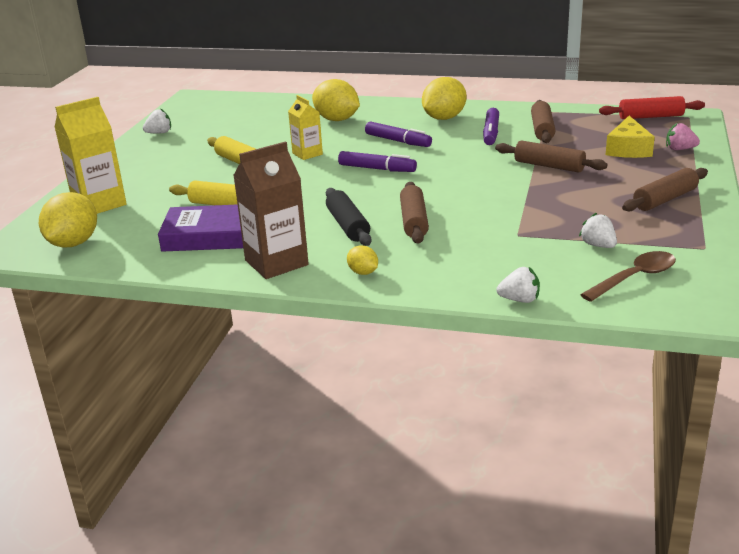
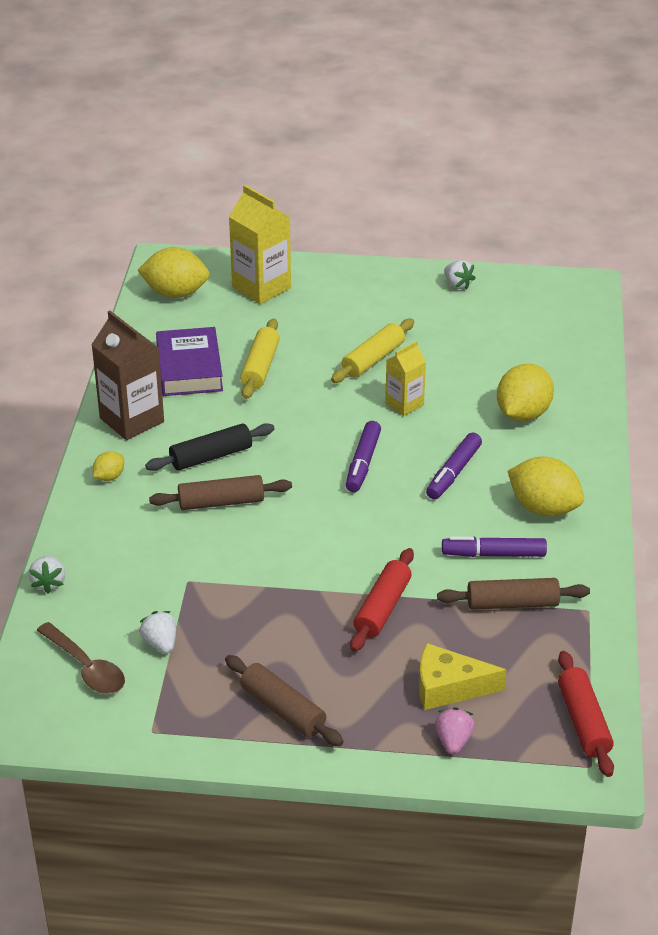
camera: 80 degrees right, 10 degrees up
brown rolling pin [495,140,608,173] -> red rolling pin [350,548,414,652]
white strawberry [579,213,617,248] -> white strawberry turned 75 degrees counterclockwise [139,611,176,654]

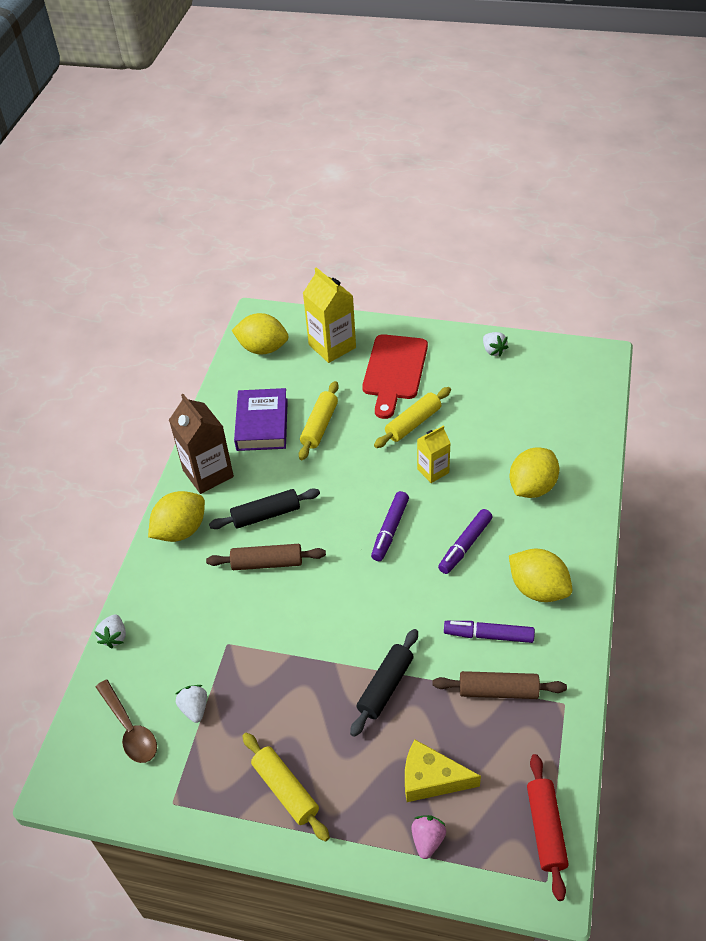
camera: 10 degrees right, 10 degrees up
yellow lemon [93,451,124,481] -> yellow lemon [148,491,205,542], size x2.01
brown rolling pin [225,655,343,746] -> yellow rolling pin [242,733,330,842]
red rolling pin [350,548,414,652] -> black rolling pin [350,629,418,737]
none -> red cutting board [362,334,428,419]

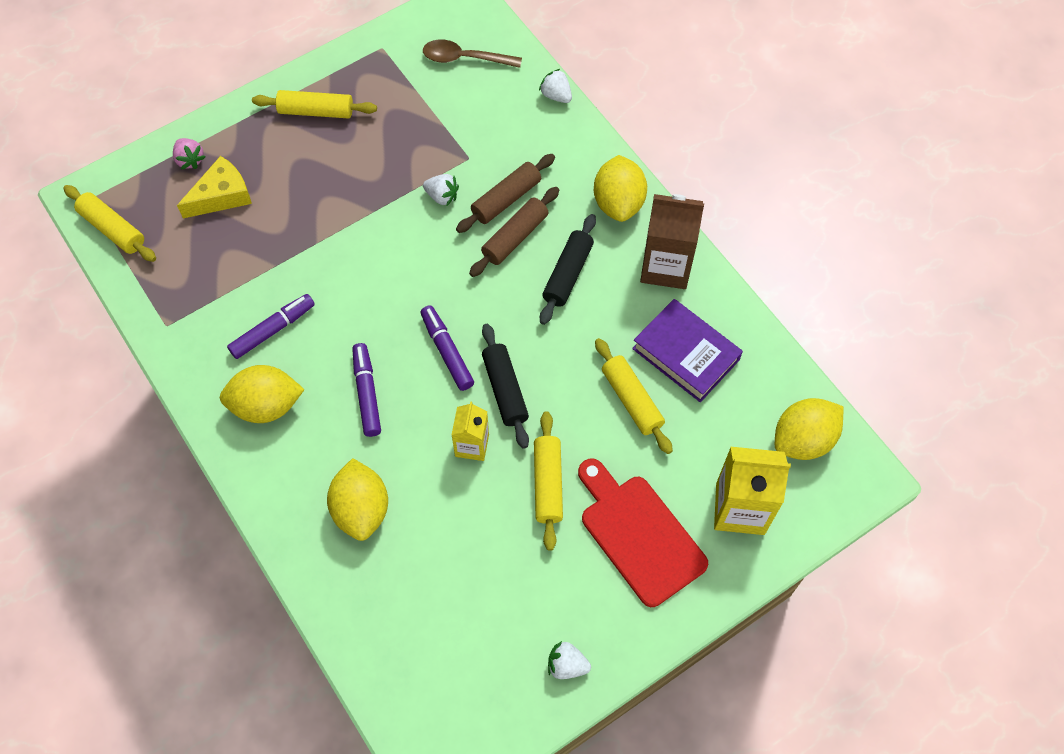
camera: 130 degrees right, 15 degrees up
white strawberry [176,685,207,723] -> white strawberry moved to [423,174,459,206]
black rolling pin [350,629,418,737] -> black rolling pin moved to [482,324,529,449]
brown rolling pin [433,671,567,699] -> brown rolling pin moved to [456,154,555,233]
red rolling pin [527,754,569,901] -> yellow rolling pin [63,185,156,262]

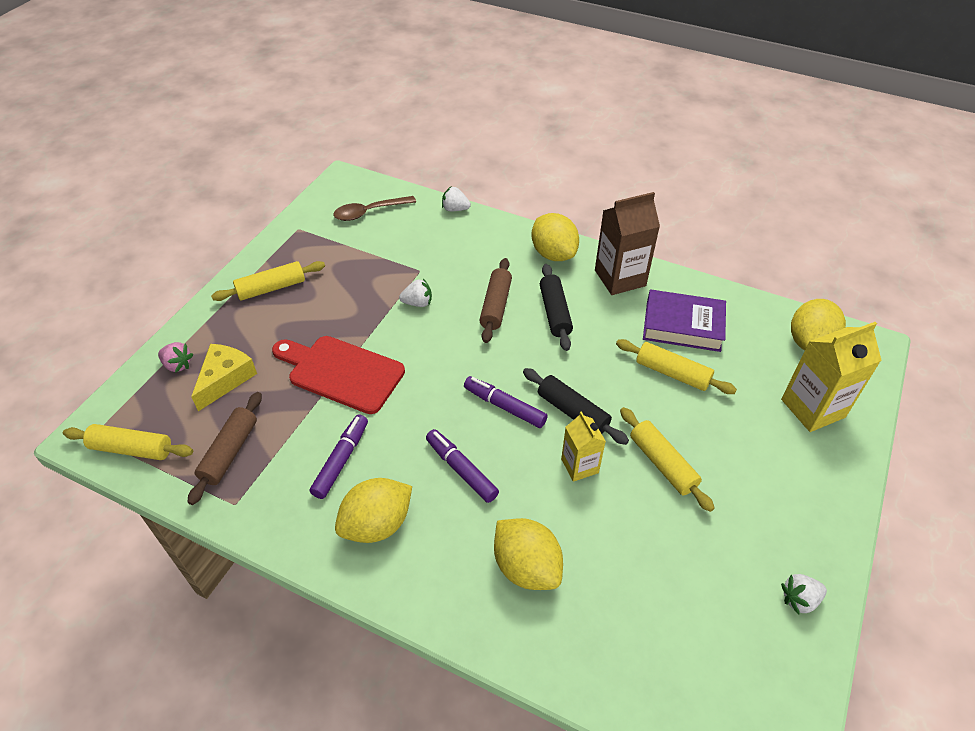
camera: 30 degrees left, 15 degrees down
brown rolling pin [456,154,555,233] -> brown rolling pin moved to [187,392,262,505]
red cutting board [578,459,708,607] -> red cutting board moved to [272,336,405,414]

